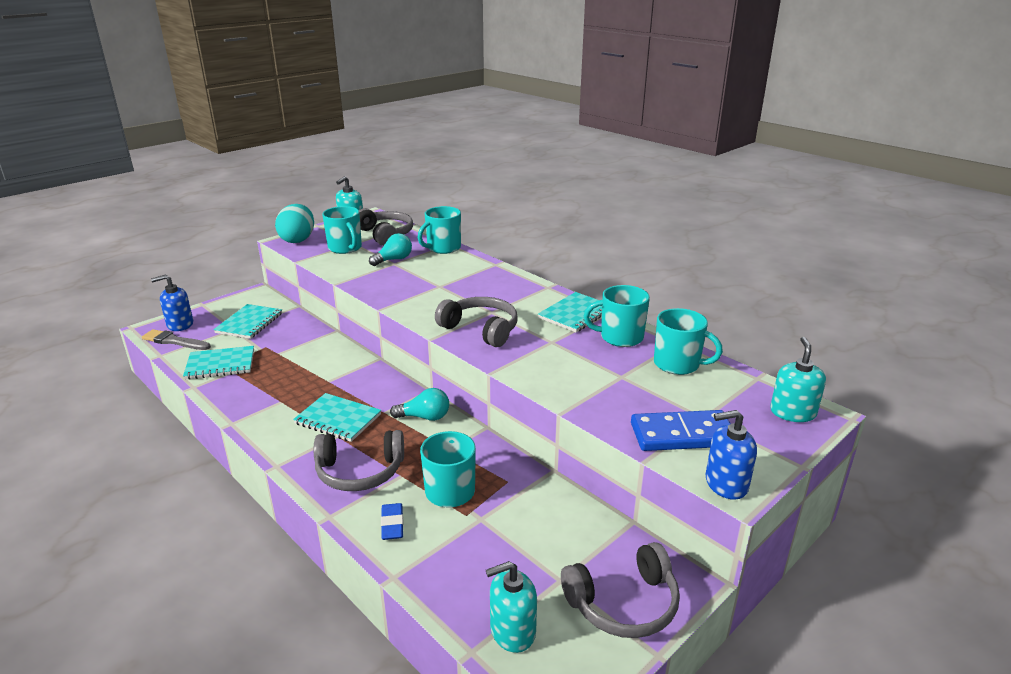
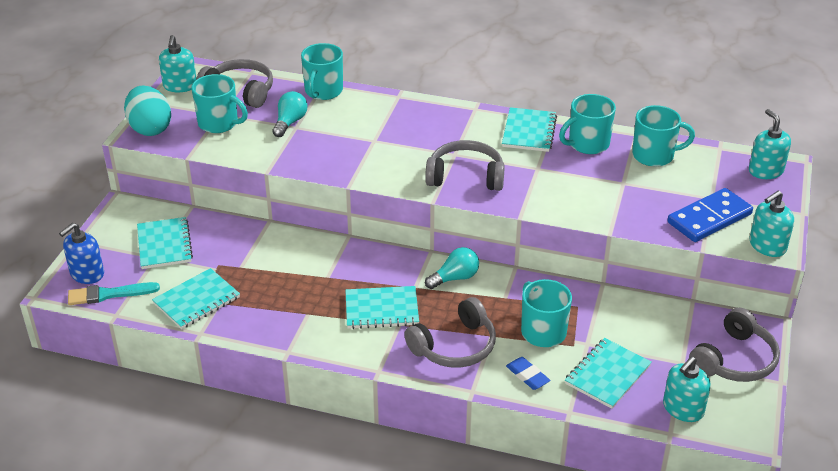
camera: 30 degrees left, 10 degrees up
grey brush [142,329,211,350] -> turquoise brush [68,282,160,305]
blue soap dispenser [706,410,757,500] -> turquoise soap dispenser [749,191,794,257]
none -> turquoise notebook [565,338,652,409]

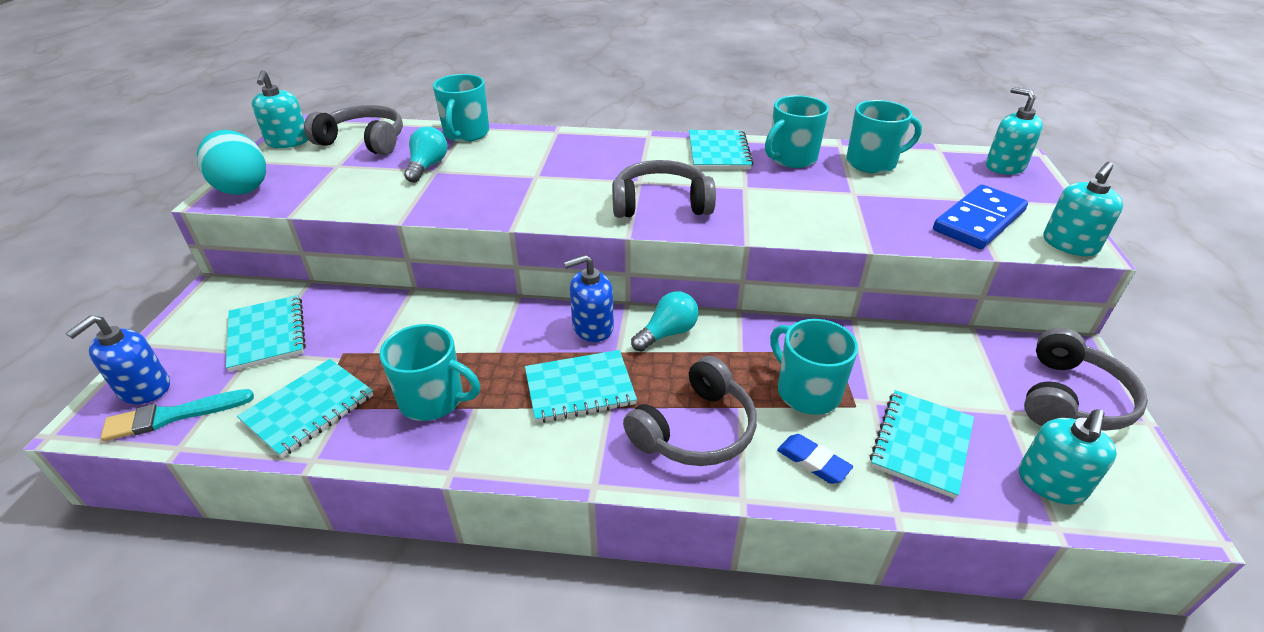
camera: 10 degrees left, 0 degrees up
turquoise mug [191,74,248,133] -> turquoise mug moved to [380,324,480,421]
none -> blue soap dispenser [564,255,614,342]

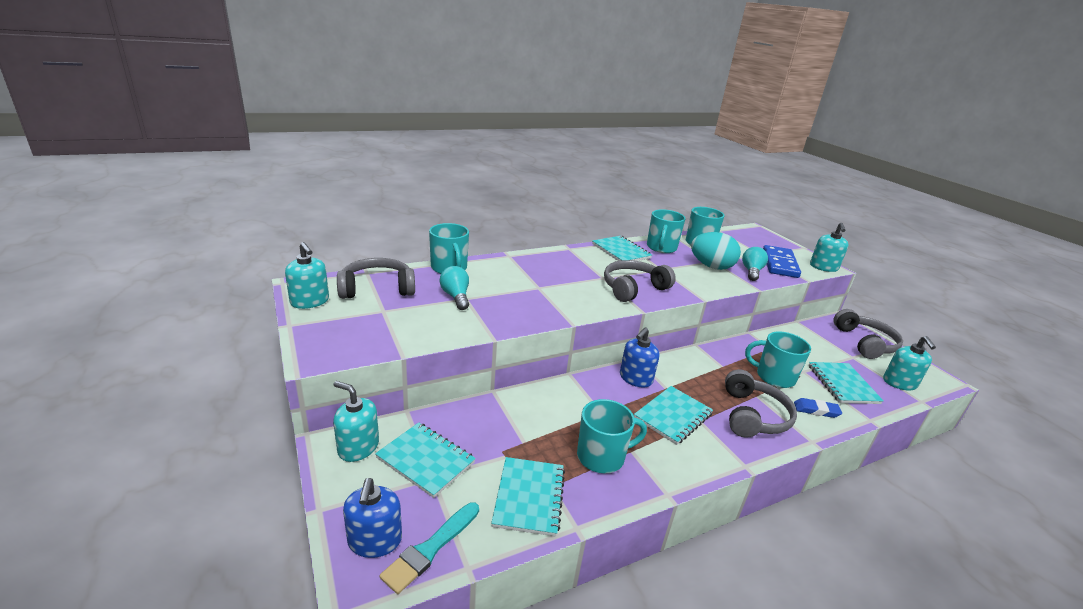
camera: 35 degrees left, 10 degrees down
turquoise egg [197,130,266,195] -> turquoise egg moved to [691,232,741,270]
turquoise light bulb [631,291,699,352] -> turquoise light bulb moved to [742,247,768,281]
turquoise soap dispenser [986,87,1043,175] -> turquoise soap dispenser moved to [333,381,379,462]

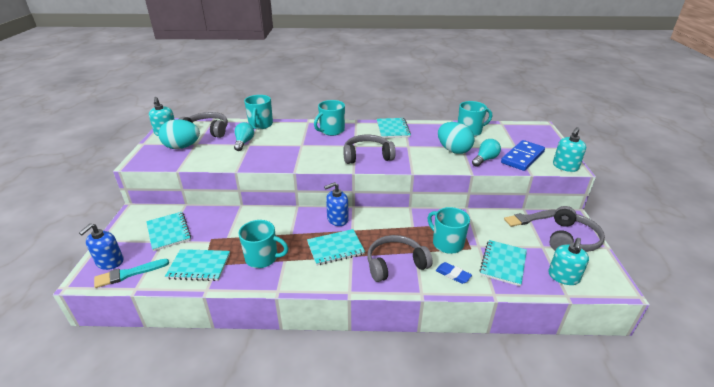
camera: 30 degrees right, 5 degrees up
turquoise soap dispenser [333,381,379,462] -> none
turquoise notebook [491,457,565,536] -> turquoise notebook turned 60 degrees clockwise [165,249,230,281]
turquoise mug [647,209,685,253] -> turquoise mug moved to [314,100,345,136]
grey headphones [725,369,797,437] -> grey headphones turned 150 degrees counterclockwise [367,235,433,282]
none -> turquoise egg [158,119,200,149]
none -> grey brush [504,209,556,227]

